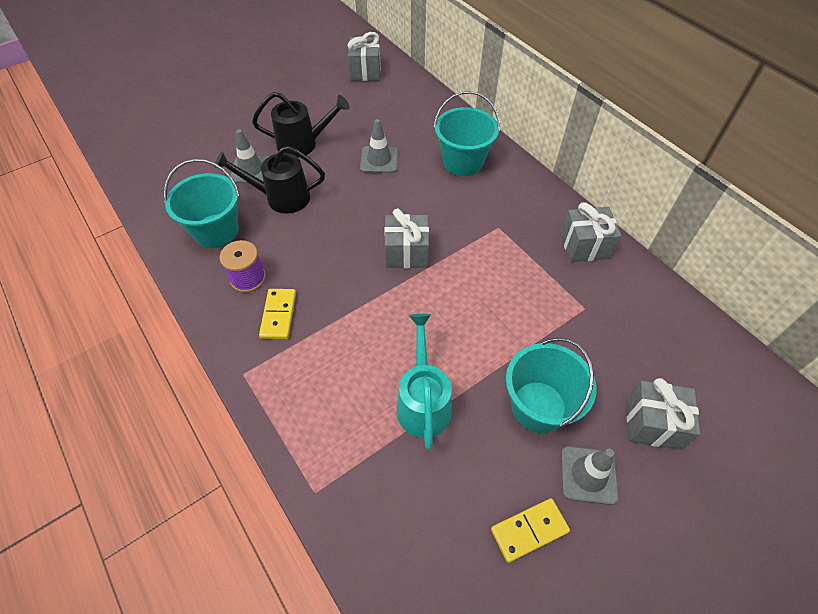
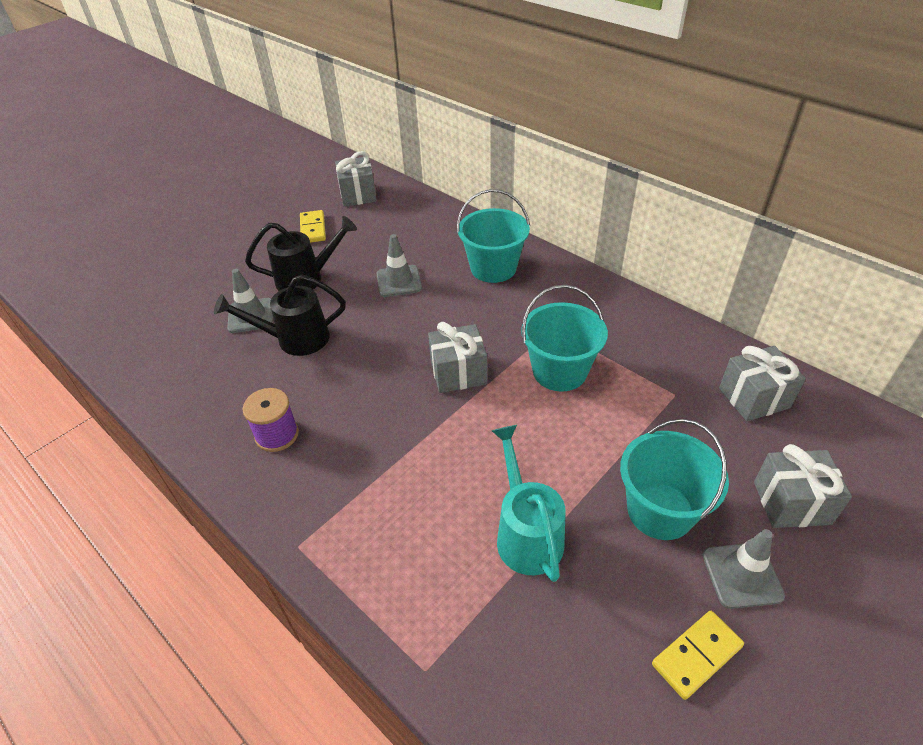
camera: 10 degrees left, 10 degrees down
turquoise bucket [164,159,240,248] -> turquoise bucket moved to [521,285,608,392]
yellow domino [259,289,296,339] -> yellow domino moved to [300,210,326,243]
grey gift [560,202,621,262] -> grey gift moved to [719,346,806,421]

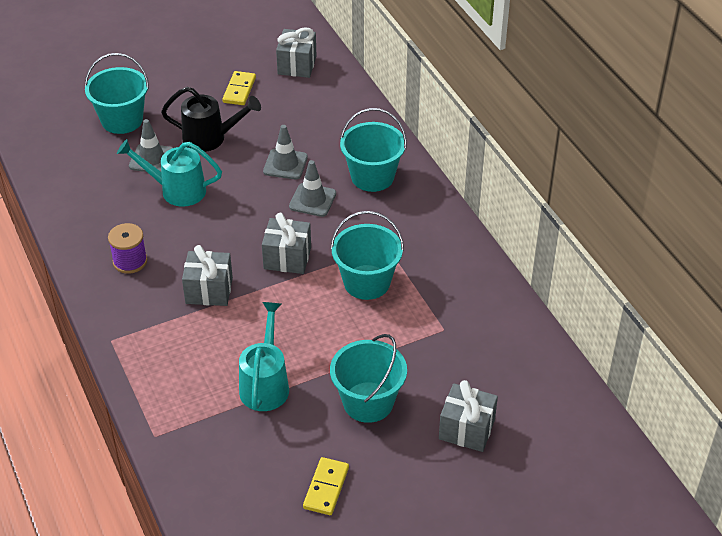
camera: 20 degrees right, 0 degrees up
black watering can [214,274,346,356] -> turquoise watering can [117,139,222,207]
yellow domino [652,611,744,700] -> yellow domino turned 60 degrees counterclockwise [303,457,349,515]
grey traffic cone [703,529,785,609] -> grey traffic cone moved to [289,160,336,217]
grey gift [719,346,806,421] -> grey gift moved to [182,245,233,306]
none -> turquoise bucket [84,53,149,134]

